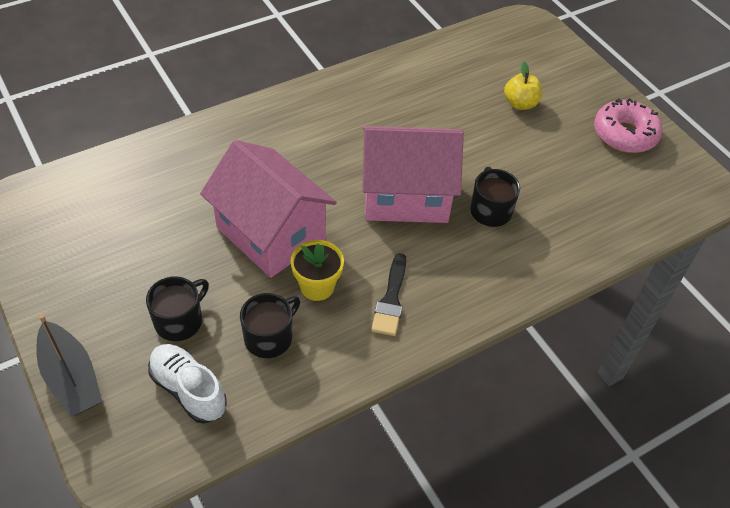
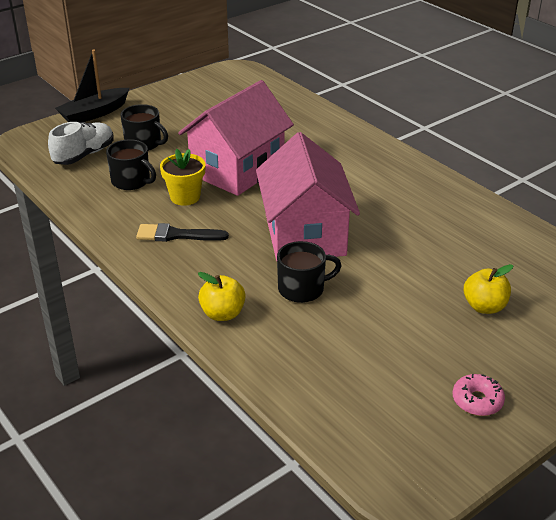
camera: 85 degrees right, 15 degrees down
pink donut [594,98,663,153] -> pink donut [453,374,505,416], size x0.56
none -> yellow apple [198,272,246,321]

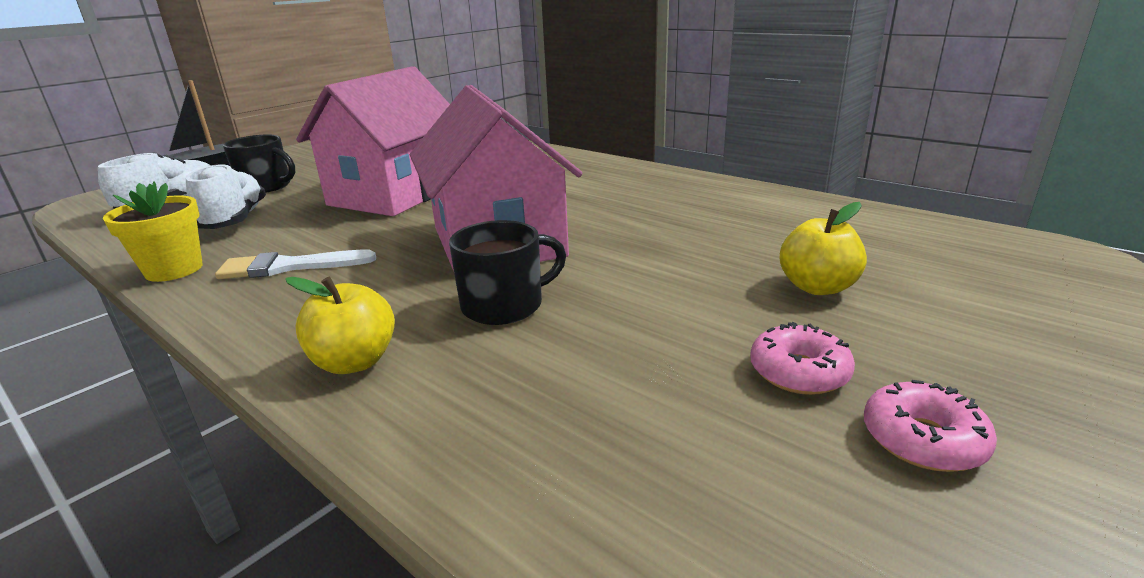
camera: 10 degrees left, 10 degrees down
black mug [106,139,156,190] -> white shoe [185,164,266,229]
black brush [136,223,229,242] -> white brush [215,249,376,279]
yellow flower pot [160,149,205,206] -> yellow flower pot moved to [103,181,203,282]
none -> pink donut [750,322,855,395]

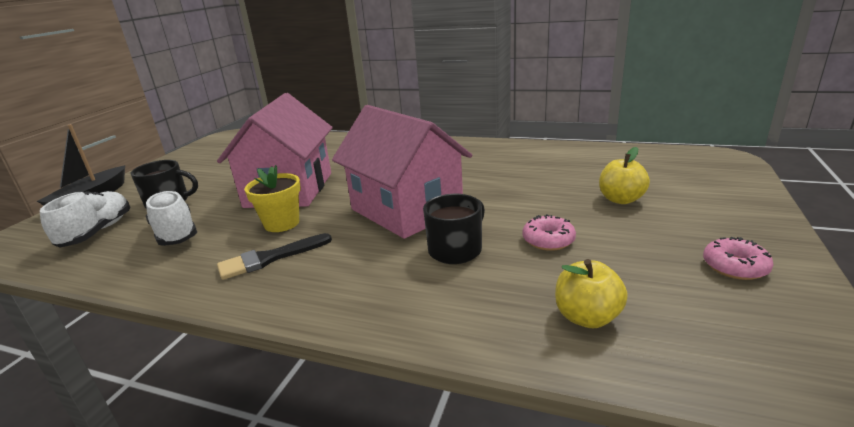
camera: 20 degrees left, 0 degrees up
yellow flower pot [103,181,203,282] -> yellow flower pot moved to [244,165,301,232]
white brush [215,249,376,279] -> black brush [217,233,332,280]
yellow apple [286,277,395,374] -> yellow apple moved to [555,259,628,328]
pink donut [750,322,855,395] -> pink donut moved to [522,214,576,251]

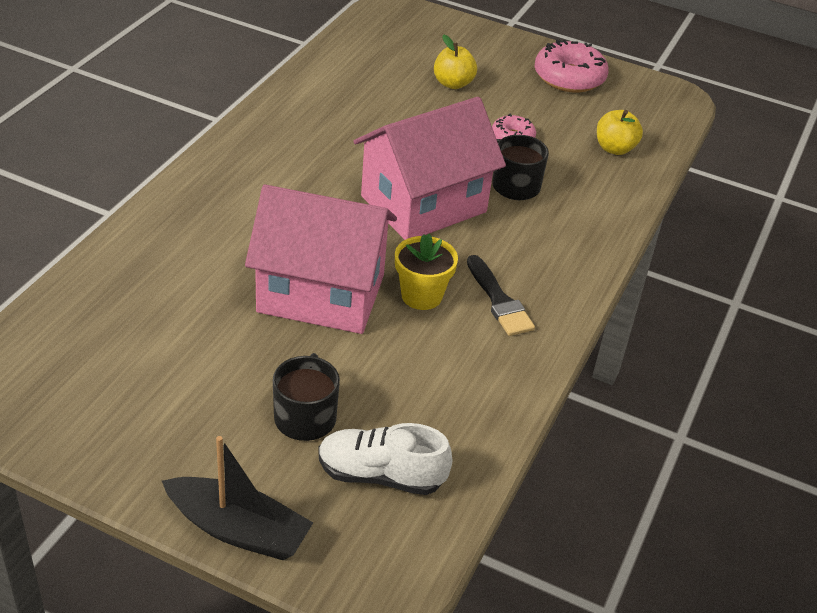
camera: 90 degrees left, 15 degrees up
white shoe [146,191,197,246] -> none
pink donut [703,237,774,280] -> pink donut [535,40,609,93], size x1.77

